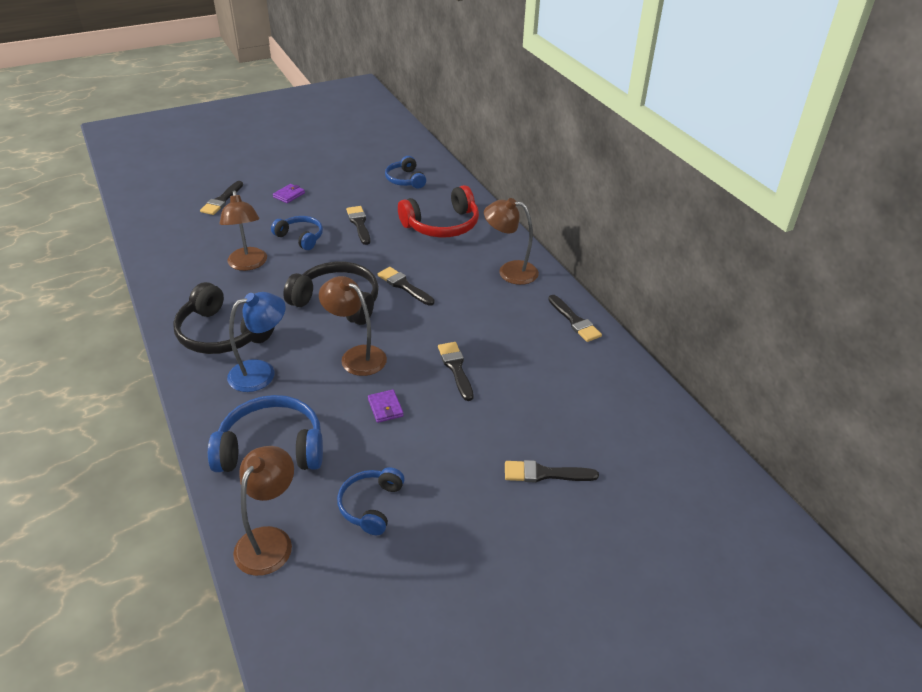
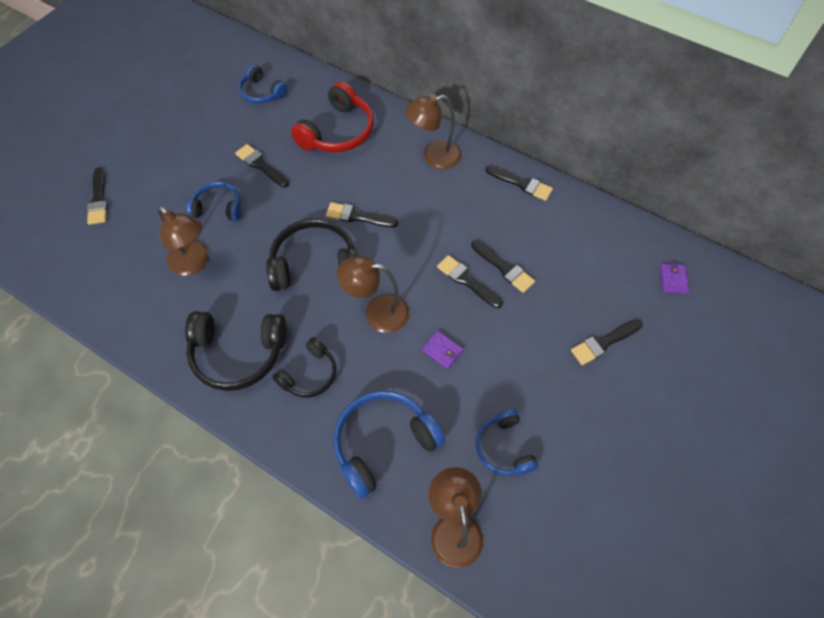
camera: 30 degrees left, 20 degrees up
blue lamp [227,292,286,392] -> black headphones [273,337,336,398]
purple wallet [273,184,305,203] -> purple wallet moved to [660,263,689,294]
none -> black brush [471,240,535,293]

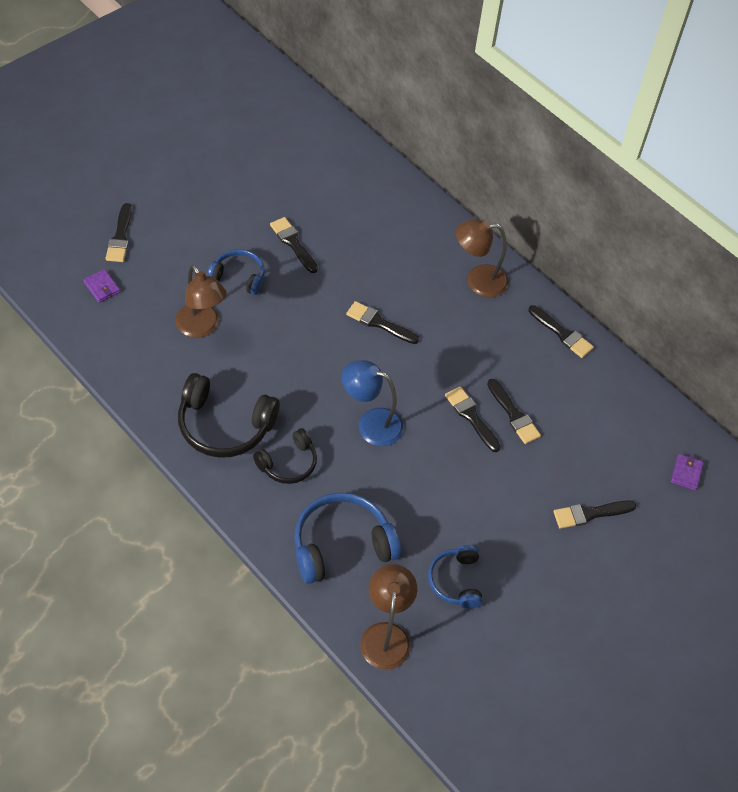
camera: 10 degrees right, 5 degrees down
blue headphones [238,64,288,104] -> none
black headphones [266,219,357,291] -> none
red headphones [291,82,374,153] -> none
brown lamp [337,256,409,333] -> blue lamp [342,360,404,446]
purple wallet [422,331,463,369] -> purple wallet moved to [83,269,120,303]

